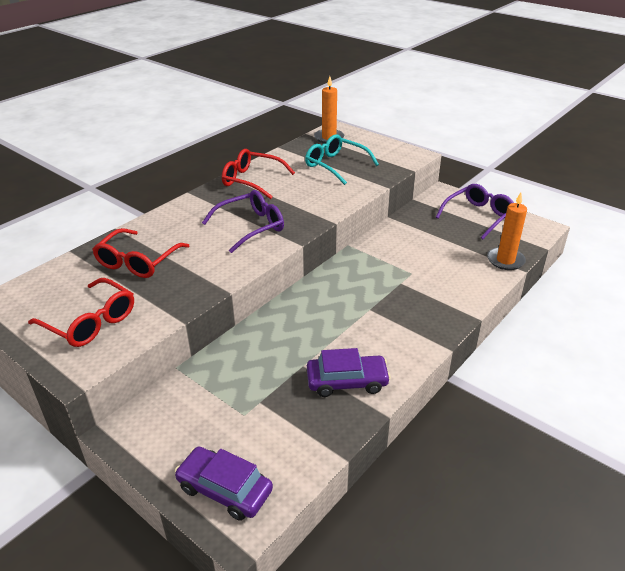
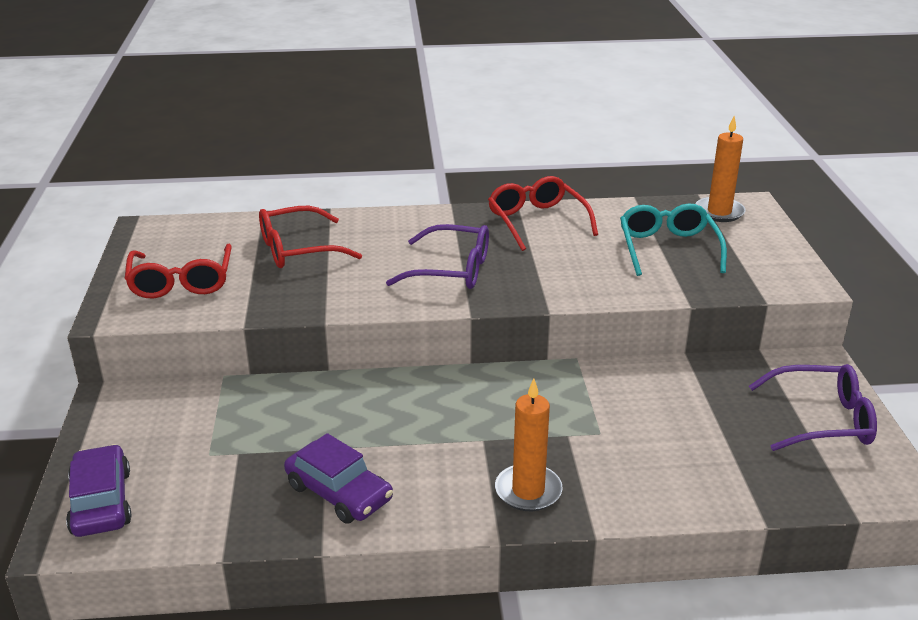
camera: 45 degrees right, 5 degrees down
orange candle [487,193,527,270] -> orange candle moved to [495,379,563,511]

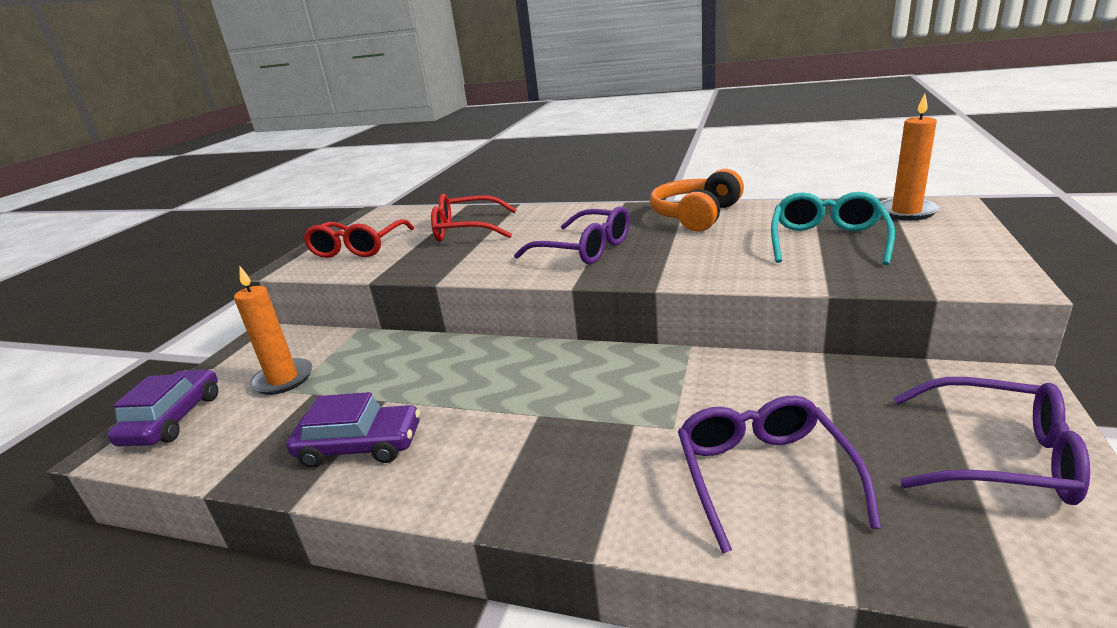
camera: 25 degrees right, 5 degrees down
purple car [284,433,393,524] -> purple car turned 60 degrees counterclockwise [286,392,420,468]
red glasses [488,176,598,251] -> orange headphones [650,169,744,232]
orange candle [495,379,563,511] -> orange candle moved to [234,267,312,395]
none -> purple glasses [678,396,881,553]

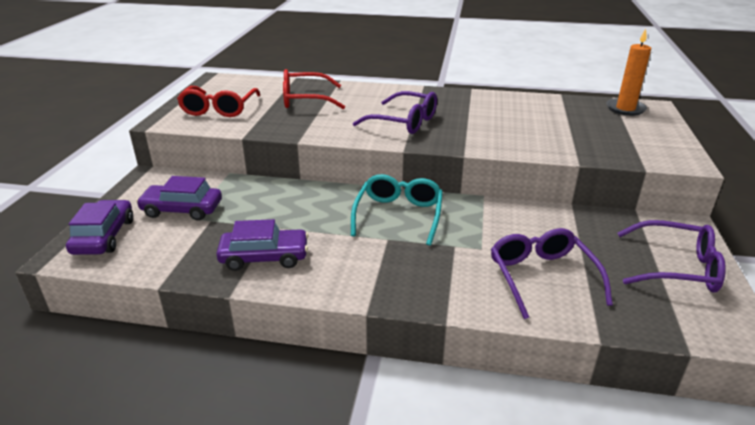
camera: 10 degrees left, 5 degrees up
orange candle [234,267,312,395] -> purple car [136,176,222,221]
orange headphones [650,169,744,232] -> none
turquoise glasses [771,192,895,265] -> turquoise glasses moved to [351,174,443,246]

